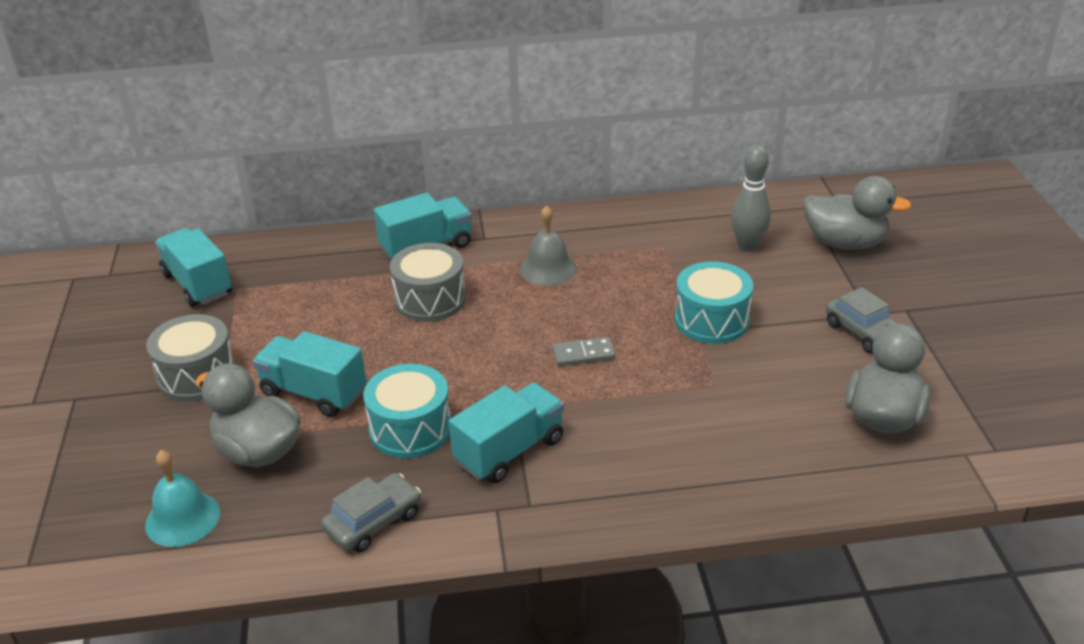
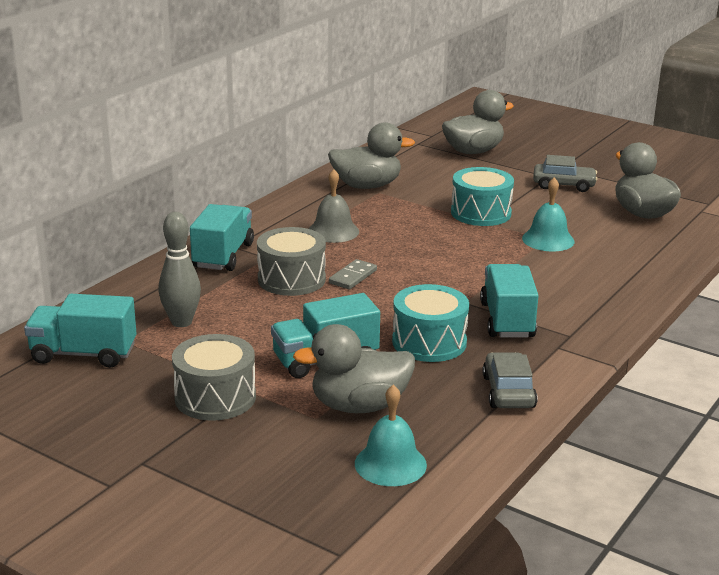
camera: 50 degrees left, 10 degrees down
grey domino [552,337,615,366] -> grey domino moved to [329,259,377,289]
grey bowling pin [731,146,771,252] -> grey bowling pin moved to [158,212,201,327]
none -> grey duck [328,122,415,189]
none -> turquoise bell [522,177,574,252]

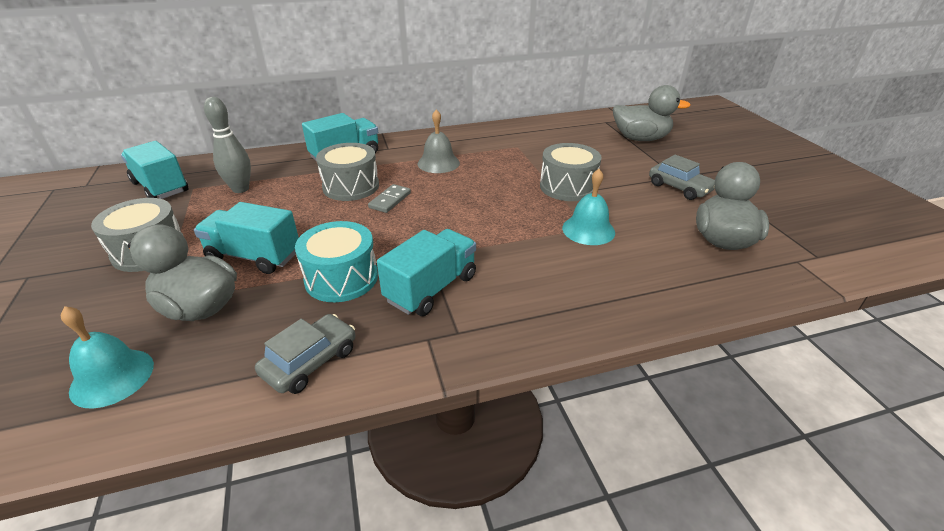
camera: 40 degrees right, 10 degrees up
grey duck [328,122,415,189] -> none
grey domino [329,259,377,289] -> grey domino turned 45 degrees counterclockwise [368,184,411,213]
turquoise drum [451,167,514,226] -> grey drum [540,143,602,201]

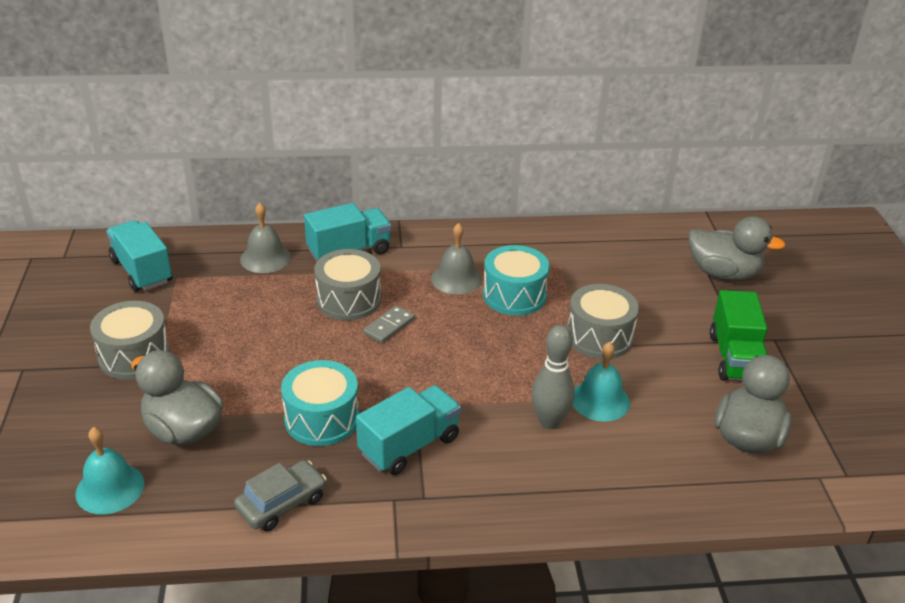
camera: 10 degrees right, 0 degrees up
turquoise truck [194,202,299,274] -> none
grey bowling pin [204,97,251,193] -> grey bowling pin moved to [531,325,575,429]
grey car [649,155,715,200] -> green truck [710,290,767,381]
none -> grey bell [240,203,291,273]
none -> turquoise drum [483,245,550,316]

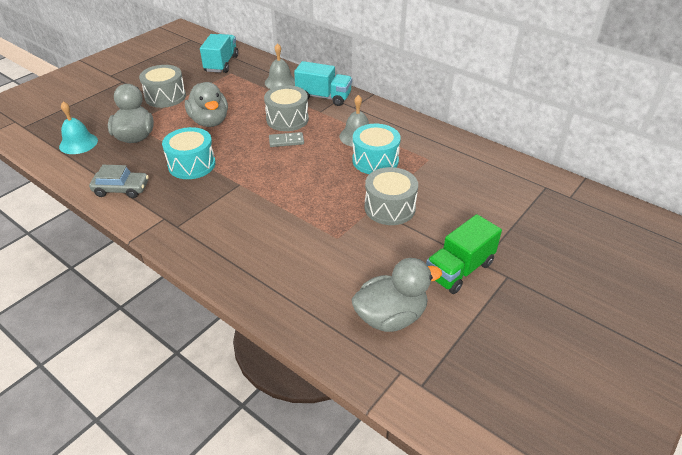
camera: 45 degrees right, 5 degrees up
turquoise truck [356,385,461,475] -> none
grey bowling pin [531,325,575,429] -> none
turquoise bell [572,342,630,422] -> none
grey duck [689,216,786,281] -> grey duck moved to [185,82,228,127]

